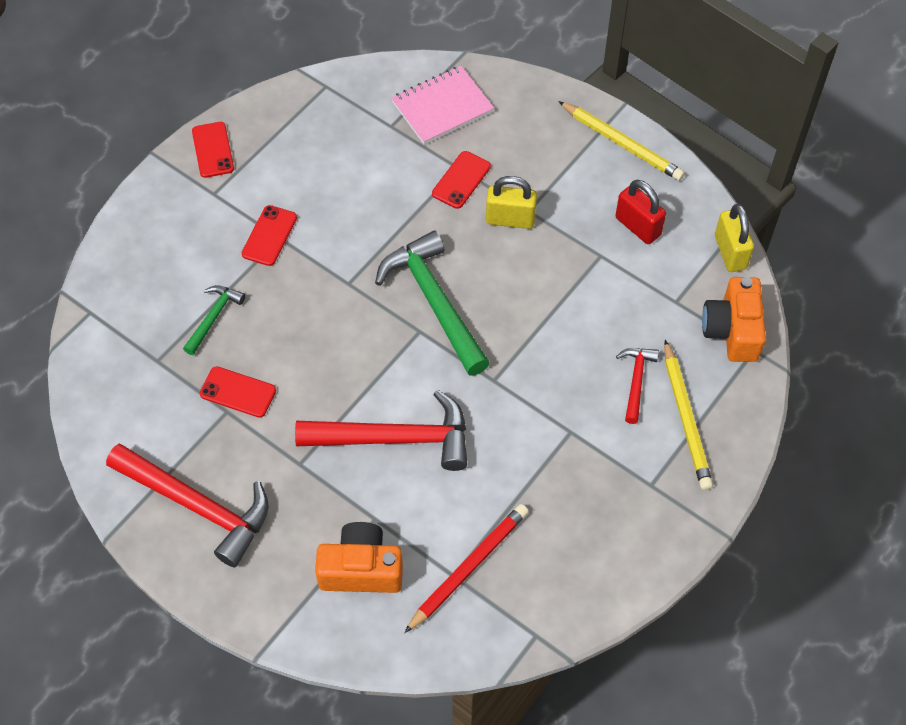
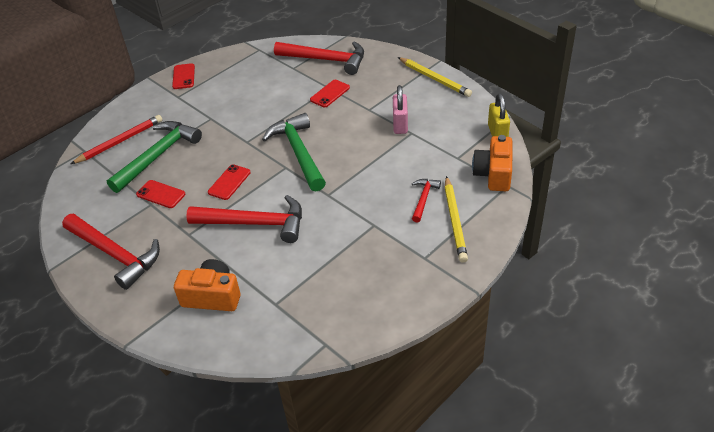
camera: 10 degrees right, 15 degrees down
green hammer [183,285,245,355] -> green hammer [107,121,202,193], size x1.98
red phone [242,205,297,266] -> red phone moved to [208,165,251,200]
pink notebook [391,66,494,145] -> red hammer [274,41,364,75]
red pencil [404,504,529,633] -> red pencil moved to [71,115,162,164]
yellow padlock [486,176,537,229] -> none
red padlock [615,180,666,244] -> none
none -> pink padlock [393,85,408,134]

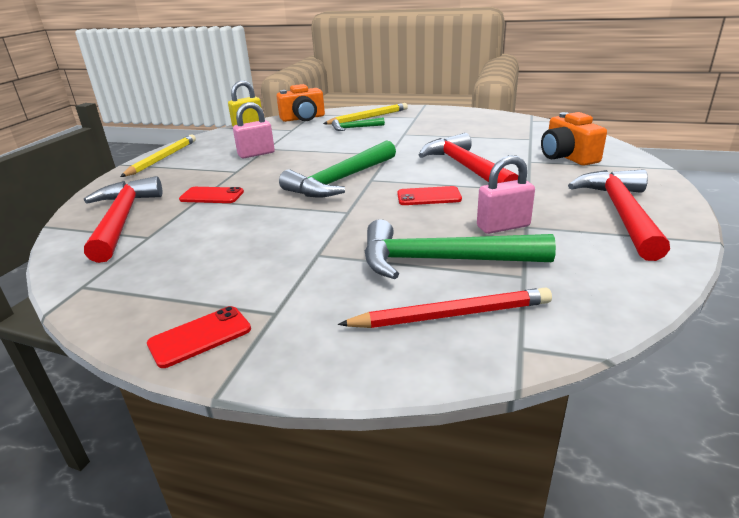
camera: 120 degrees left, 15 degrees down
red pencil [71,115,162,164] -> red pencil turned 150 degrees clockwise [338,287,552,328]
red phone [136,180,185,208] -> pink padlock [477,155,535,234]
red hammer [412,179,441,223] -> green hammer [332,117,385,131]

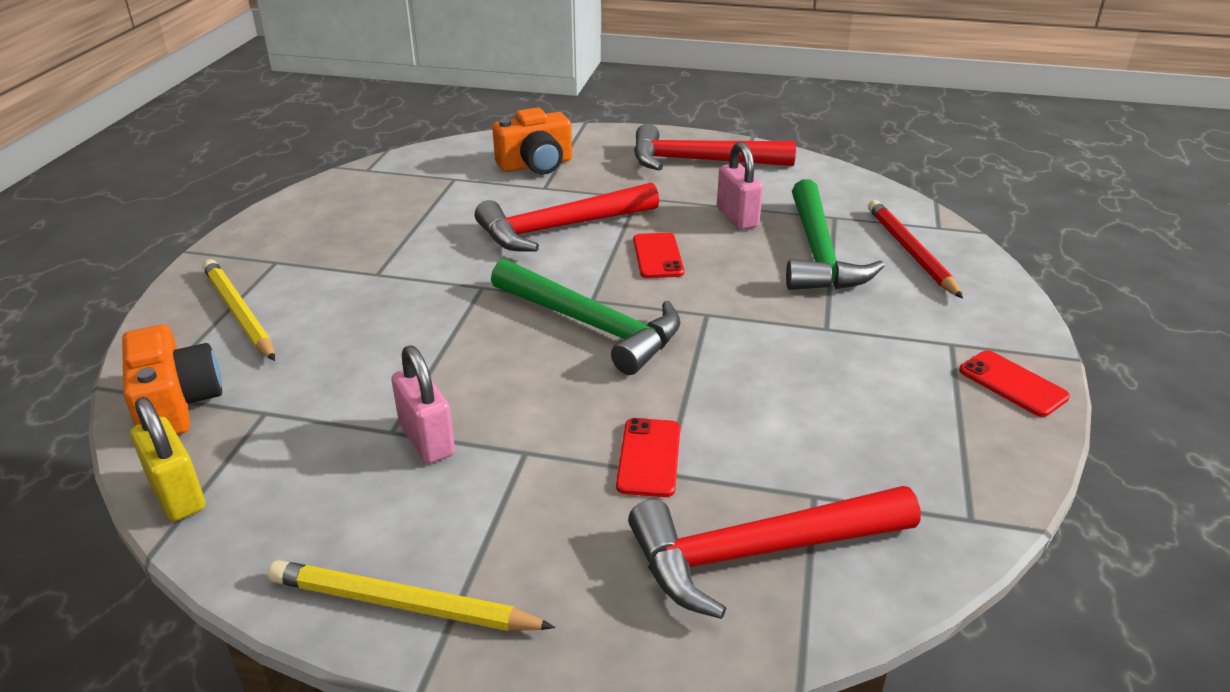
camera: 95 degrees left, 5 degrees up
green hammer [332,117,385,131] -> none

